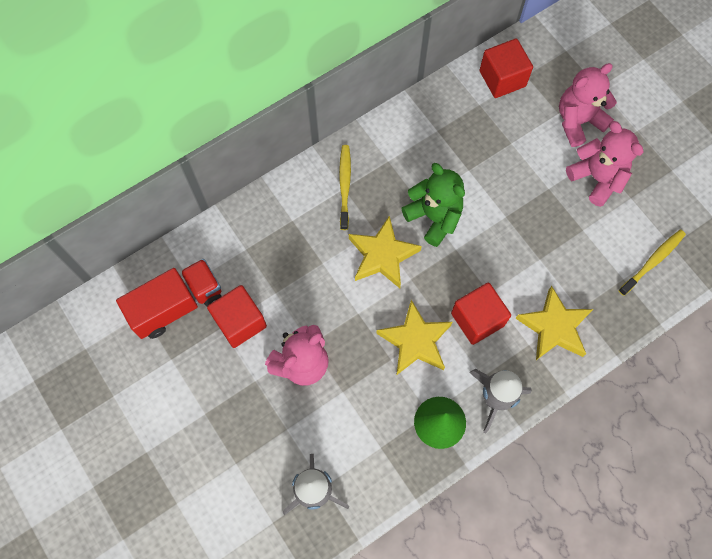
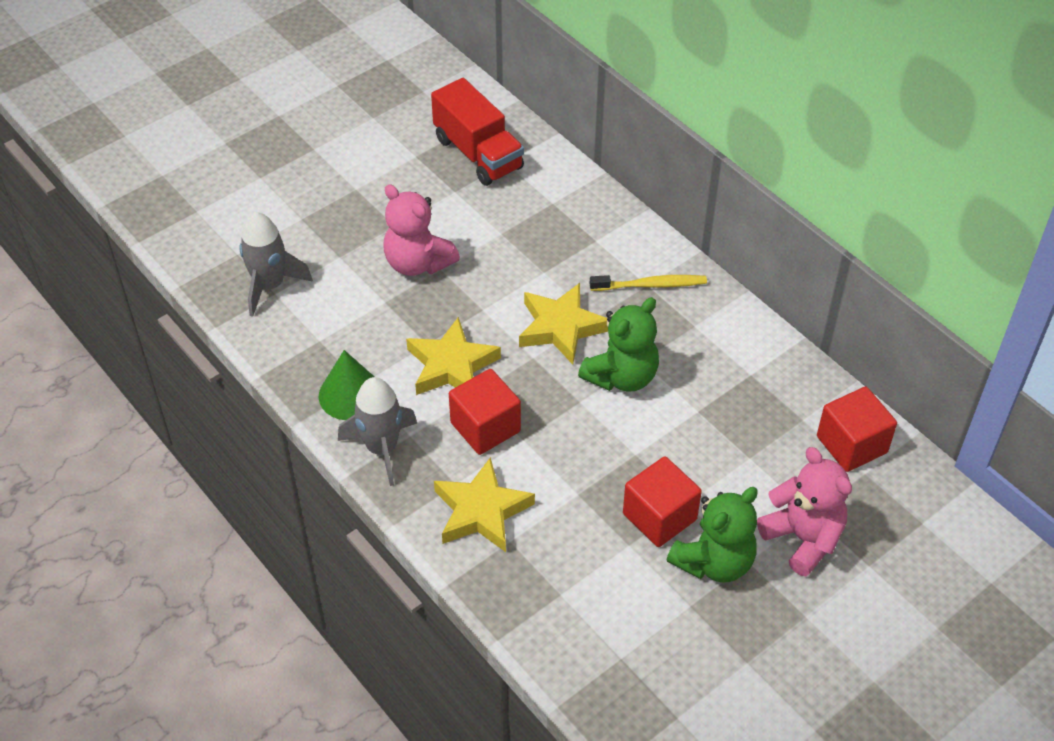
camera: 85 degrees right, 20 degrees down
red cube [207,285,267,348] -> red cube moved to [623,456,702,547]
pink teddy bear [566,121,643,207] -> green teddy bear [667,487,758,582]
yellow toothbrush [618,230,686,296] -> none

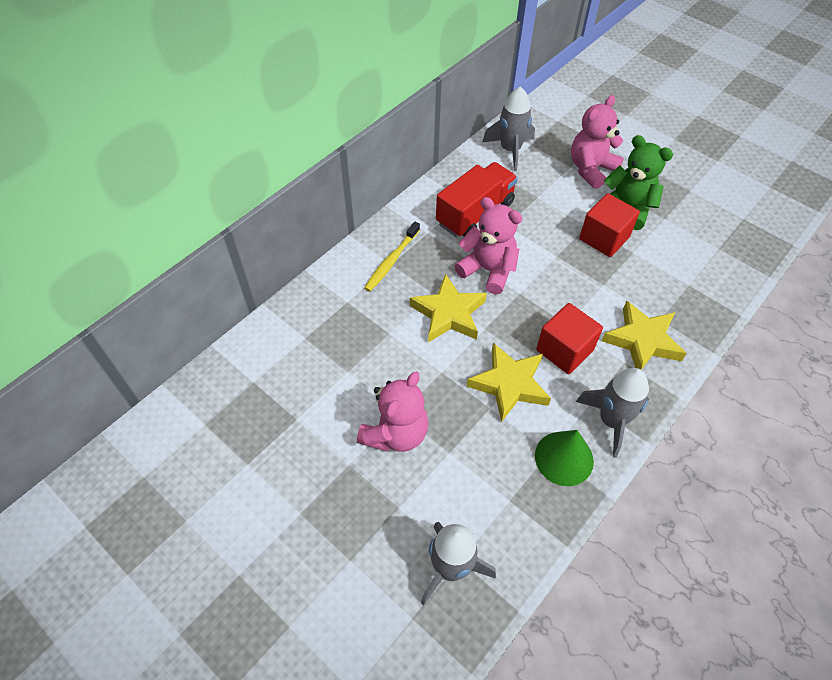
camera: 100 degrees left, 5 degrees up
red truck [431,78,524,186] -> red truck moved to [436,162,518,237]
green teddy bear [578,297,659,392] -> pink teddy bear [455,197,522,294]
yellow toothbrush [590,275,707,291] -> yellow toothbrush turned 135 degrees counterclockwise [364,222,420,292]
red cube [817,387,897,472] -> grey rocket [483,86,535,171]

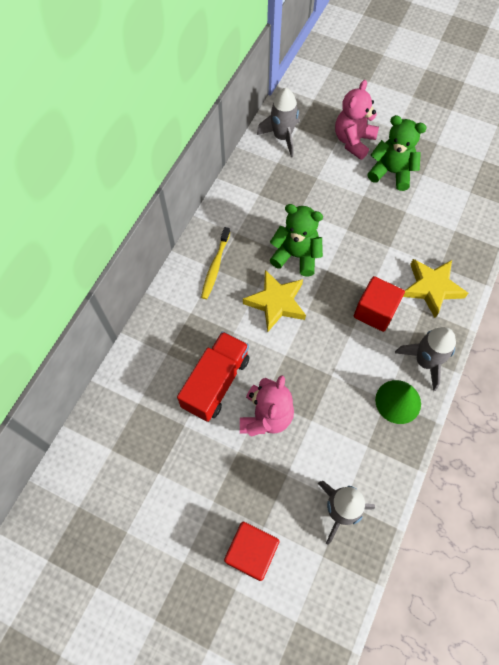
camera: 15 degrees left, 10 degrees up
red truck [436,162,518,237] -> red truck moved to [177,331,249,422]
pink teddy bear [455,197,522,294] -> green teddy bear [270,204,323,277]
yellow star [467,343,551,422] -> none
red cube [579,193,640,257] -> red cube moved to [224,522,279,581]

